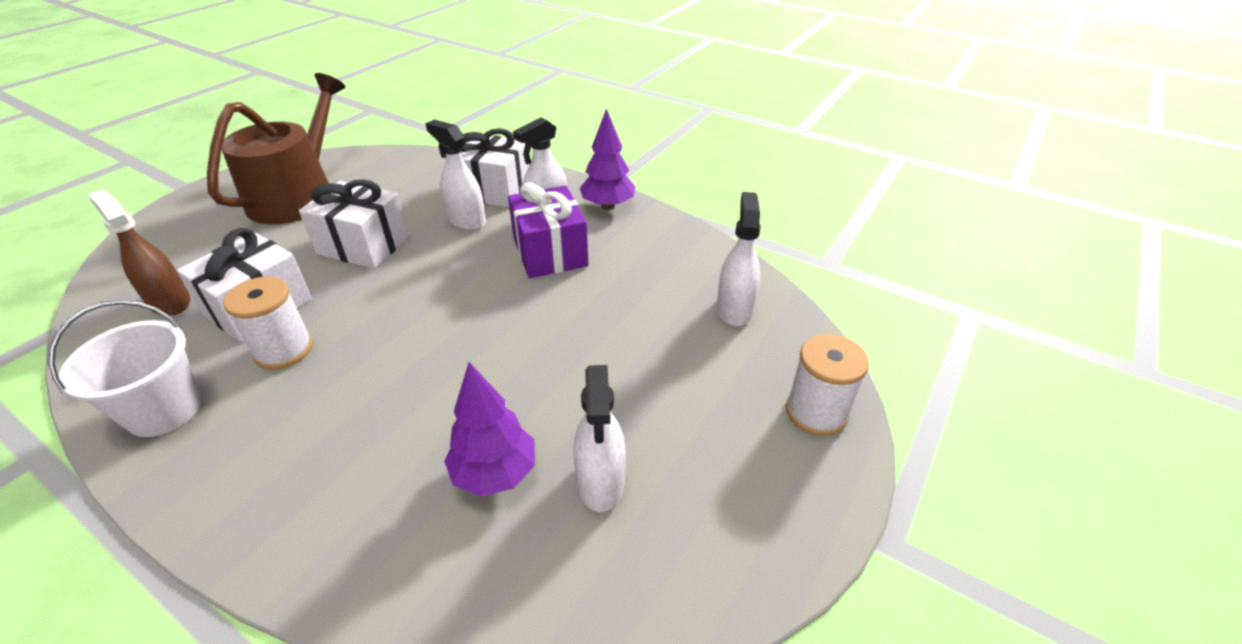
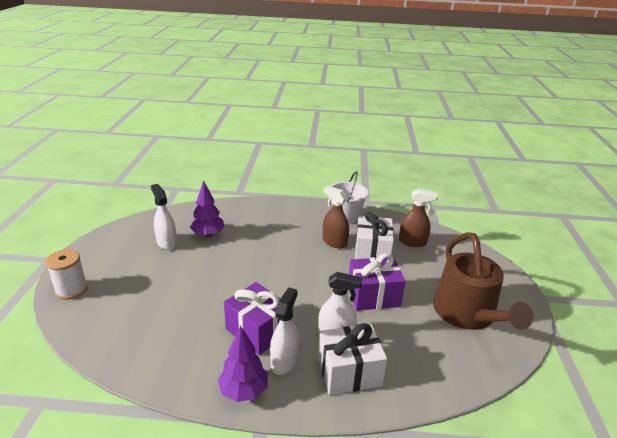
camera: 150 degrees right, 10 degrees down
white spool [223,277,313,370] -> brown spray bottle [323,186,349,248]
white gift [299,179,410,269] -> purple gift [349,254,405,311]
white spray bottle [717,192,761,326] -> none

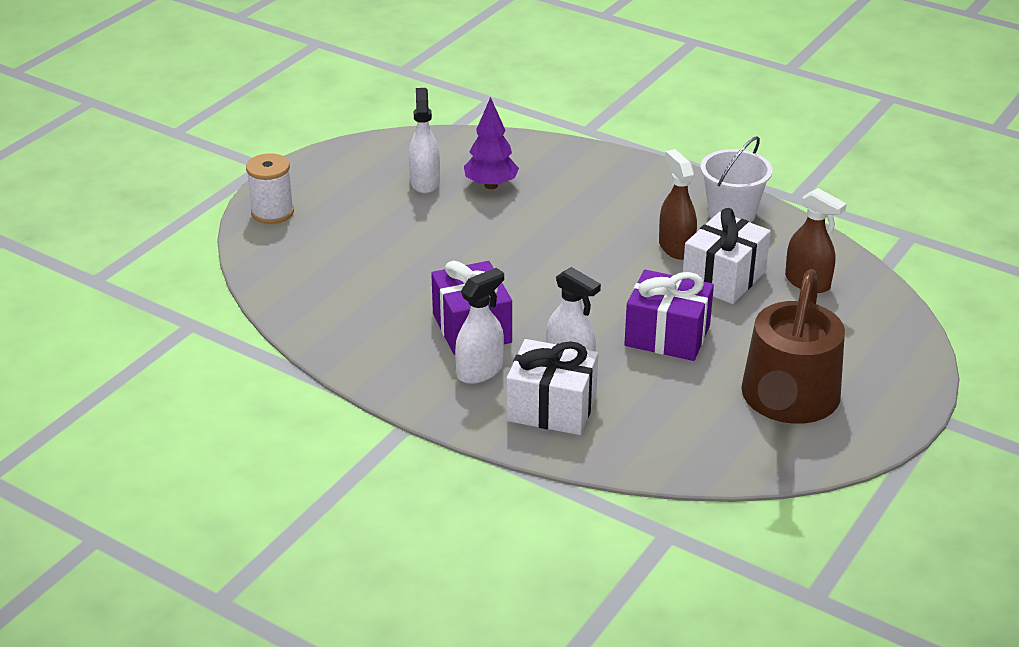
camera: 30 degrees right, 5 degrees up
purple tree [218,326,268,402] -> none

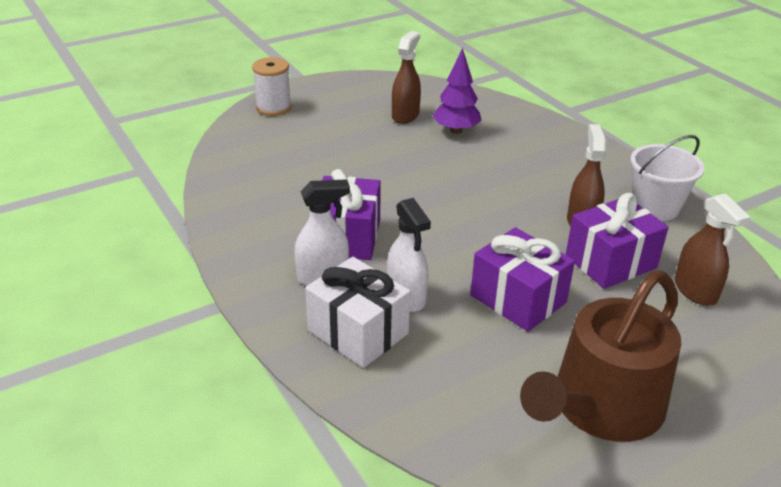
camera: 25 degrees right, 0 degrees up
white spray bottle [409,88,440,193] -> brown spray bottle [392,31,421,124]
white gift [683,208,771,304] -> purple gift [565,193,669,289]

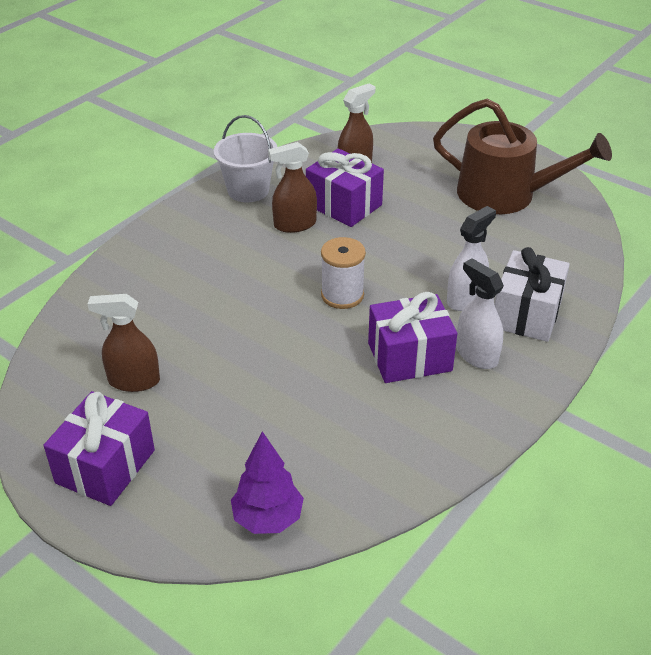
camera: 110 degrees left, 5 degrees up
white spool [252,57,291,116] -> white spool moved to [321,237,366,309]
purple tree [433,48,482,134] -> purple tree moved to [231,431,304,534]
purple gift [470,227,575,332] -> purple gift moved to [44,391,155,506]

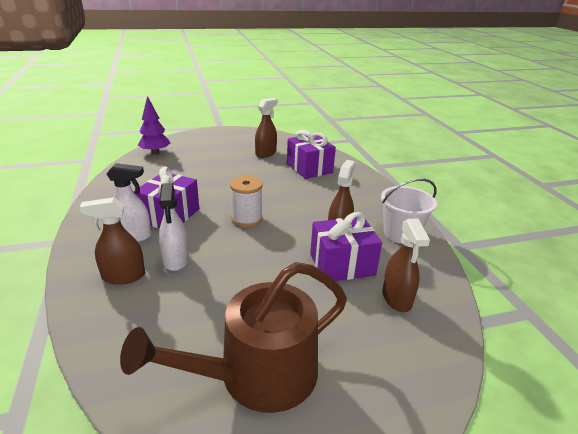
camera: 125 degrees right, 10 degrees down
purple gift [44,391,155,506] -> purple gift moved to [287,130,336,179]
white gift [495,247,570,342] -> brown spray bottle [80,197,145,285]

